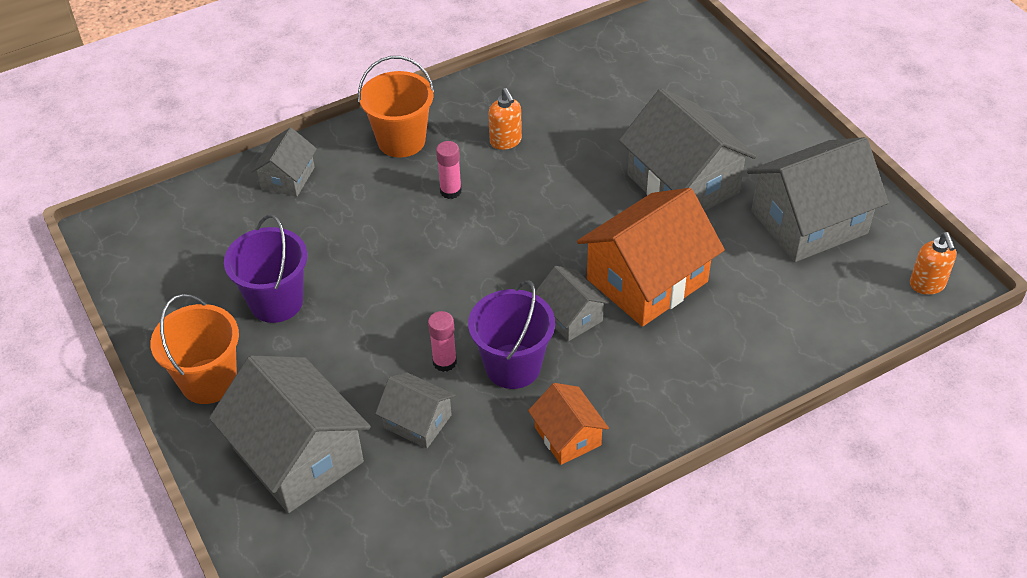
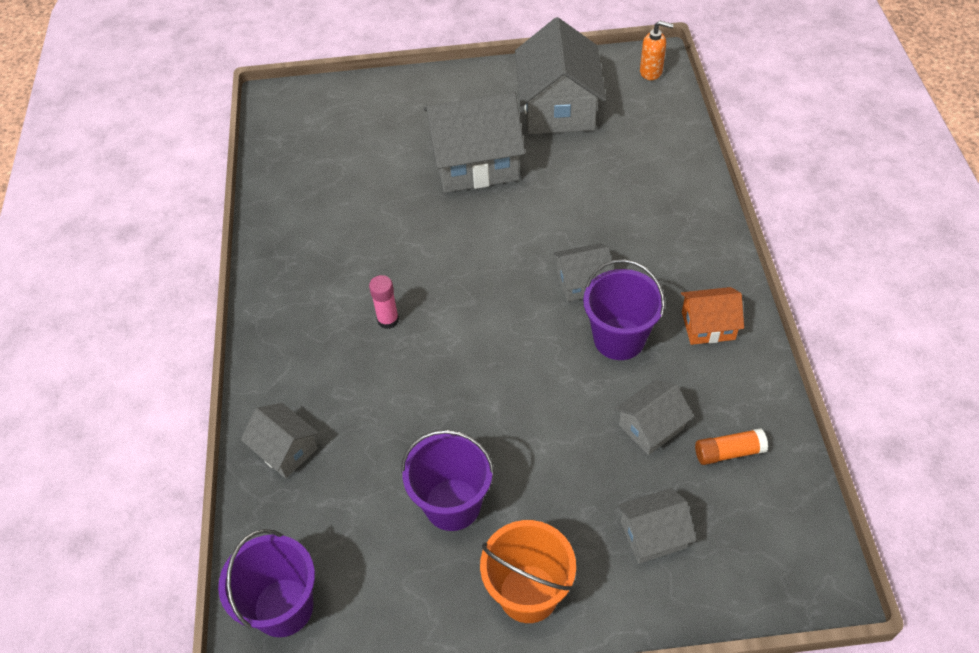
camera: 65 degrees left, 5 degrees up
grey house [209,355,371,513] -> grey house [617,488,696,564], size x0.52
orange bucket [358,56,435,158] -> none
pink glue stick [428,311,457,372] -> none
orange soap dispenser [489,88,522,150] -> none
orange house [577,188,725,327] -> none
none -> purple bucket [218,529,315,637]
none -> orange glue stick [695,428,768,465]

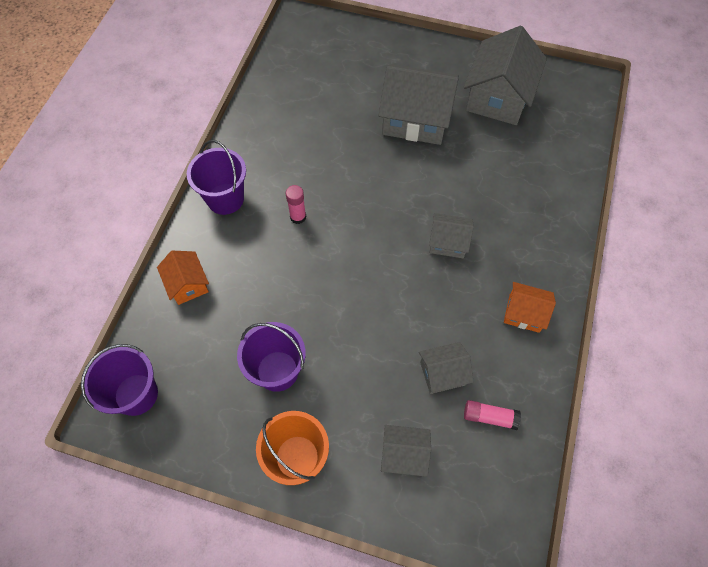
camera: 20 degrees right, 10 degrees up
grey house [241,403,319,479] -> orange house [157,251,209,305]
purple bucket [583,259,665,360] -> purple bucket moved to [187,140,246,215]
orange soap dispenser [640,21,674,80] -> none
orange glue stick [695,428,768,465] -> pink glue stick [464,400,521,430]

